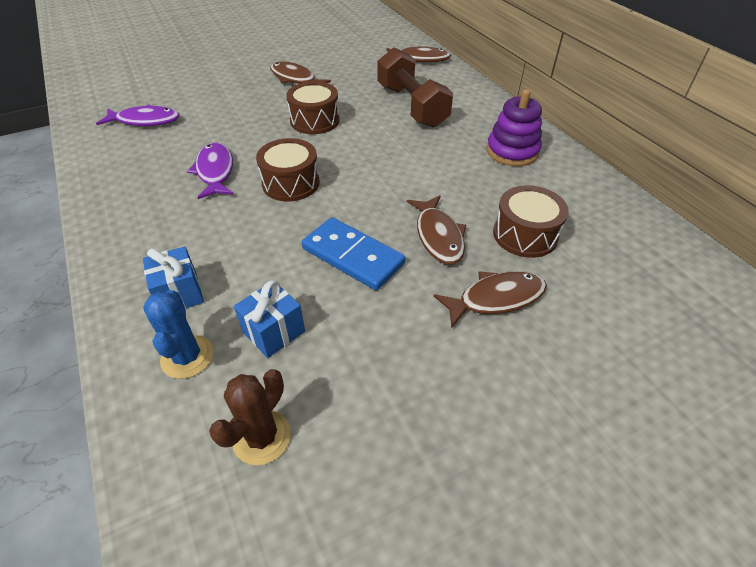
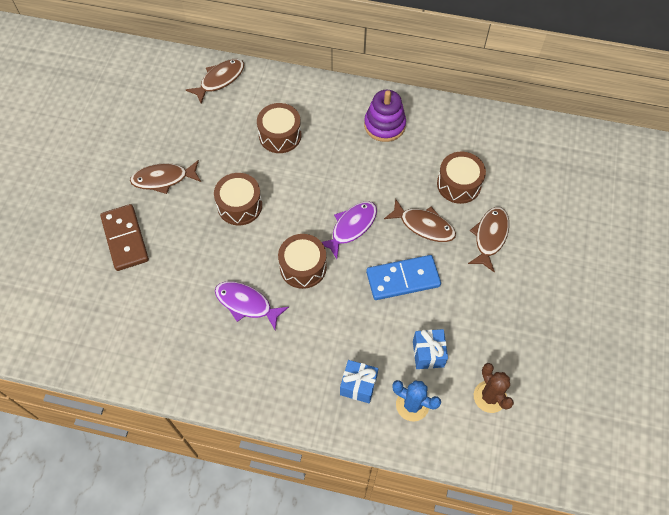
camera: 50 degrees left, 15 degrees up
purple fish [96,104,179,126] -> purple fish moved to [322,202,377,259]
brown dumbbell [377,47,453,128] -> brown drum [257,103,301,153]
none -> brown domino [100,204,149,271]

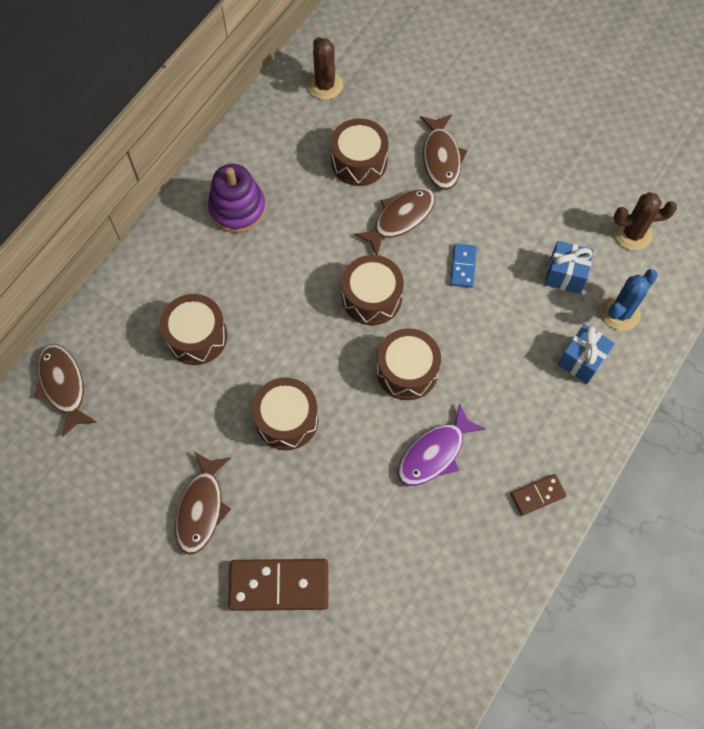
camera: 70 degrees left, 5 degrees up
purple fish [322,202,377,259] -> brown drum [342,255,404,325]
blue domino [366,255,441,300] -> blue domino [450,243,477,288], size x0.53
brown fish [468,207,509,272] -> brown fish turned 135 degrees counterclockwise [420,114,468,190]
none -> brown cactus [307,37,343,100]
none -> brown domino [511,474,567,516]

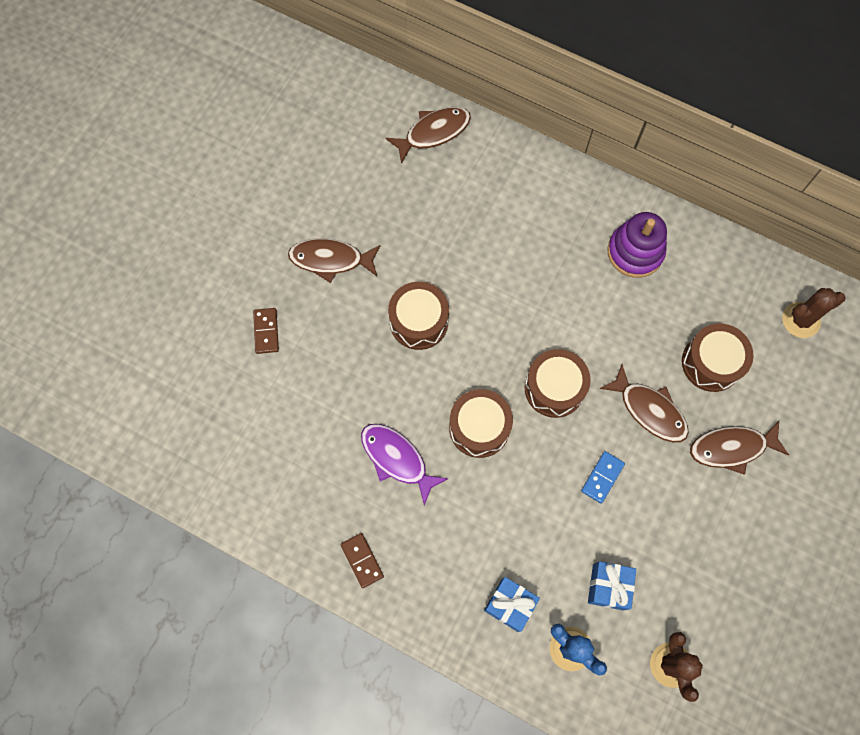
camera: 85 degrees right, 5 degrees up
brown drum [160,294,227,365] -> none
brown domino [228,559,328,611] -> brown domino [253,308,279,354], size x0.53
blue domino [450,243,477,288] -> blue domino turned 60 degrees counterclockwise [581,451,625,504]

